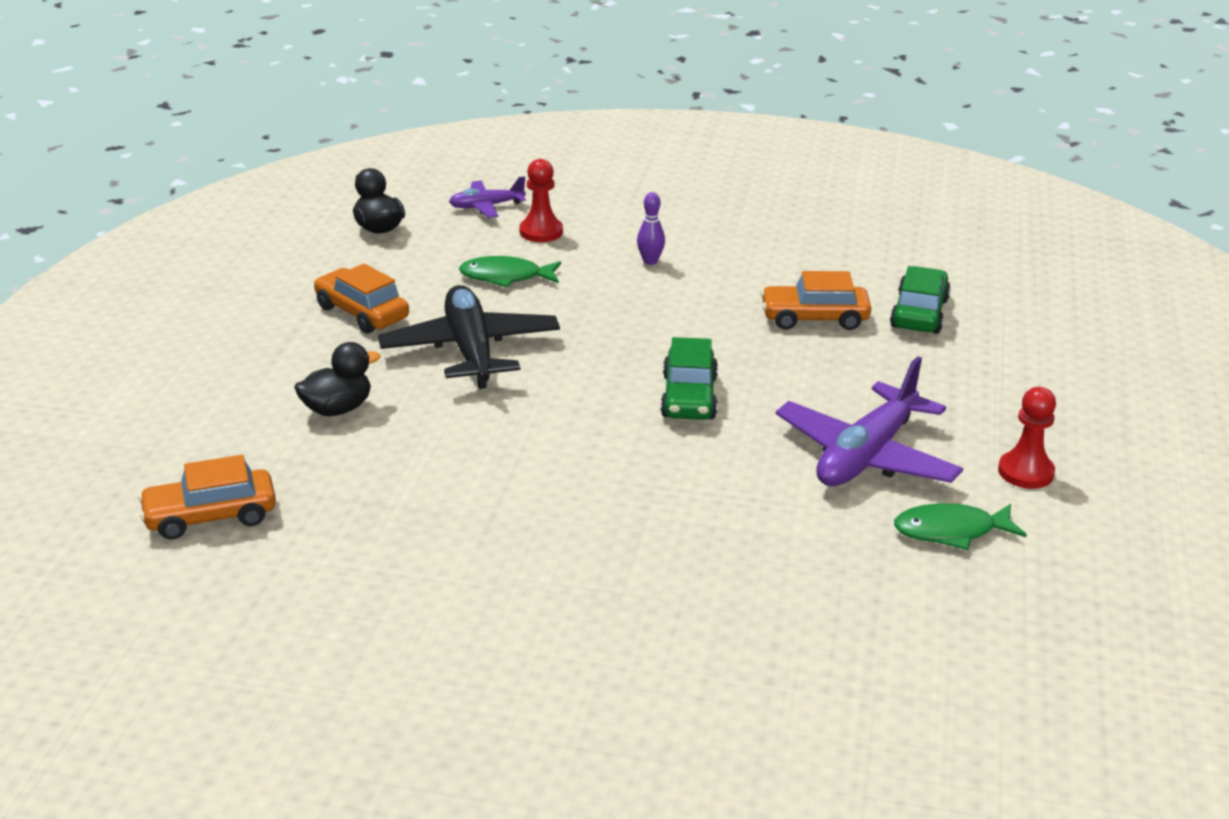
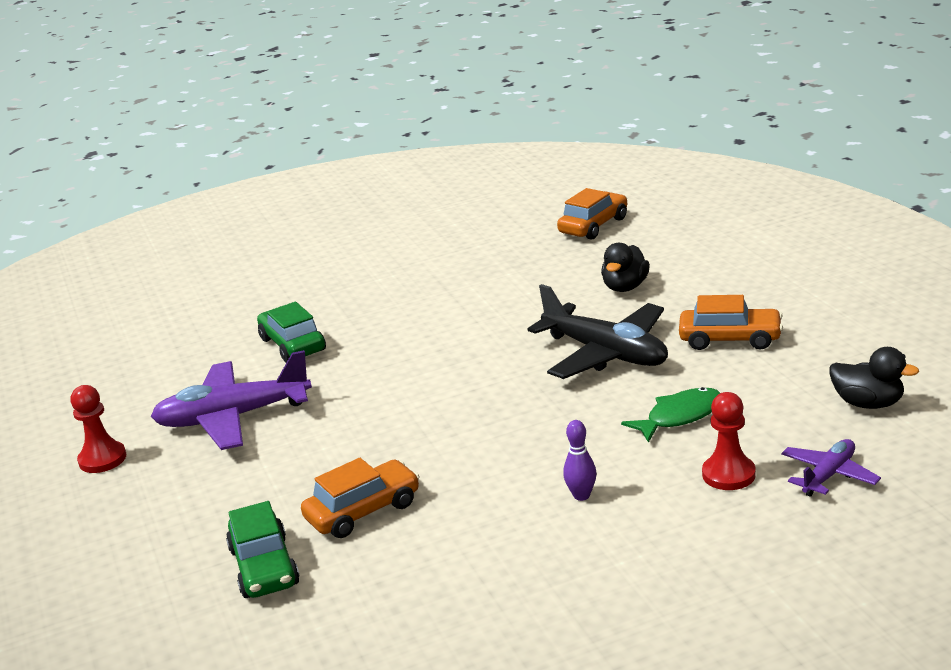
camera: 150 degrees right, 5 degrees down
green car [660,337,718,420] -> green car moved to [257,302,326,363]
purple plane [776,356,963,486] -> purple plane turned 105 degrees counterclockwise [151,350,312,450]
green fish [894,503,1027,550] -> none

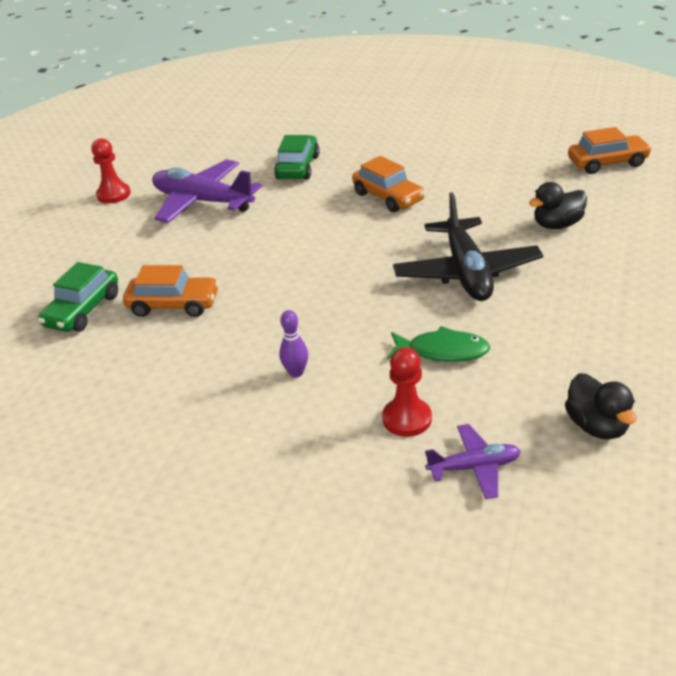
camera: 40 degrees right, 10 degrees up
orange car [679,295,783,350] -> orange car moved to [352,156,425,212]

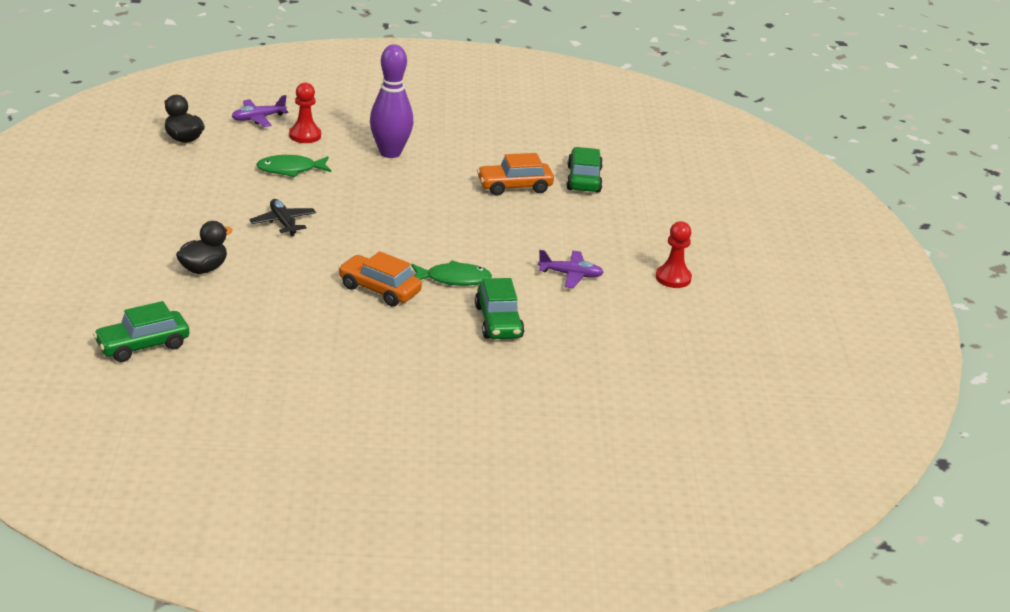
camera: 155 degrees right, 5 degrees down
purple plane [152,159,262,223] -> purple plane [538,250,604,288], size x0.52
purple bowling pin [279,310,308,378] -> purple bowling pin [370,44,413,158], size x2.15
black plane [393,192,543,301] -> black plane [249,199,316,236], size x0.52
orange car [568,127,652,174] -> green car [93,301,189,362]
none -> green fish [411,260,492,286]

